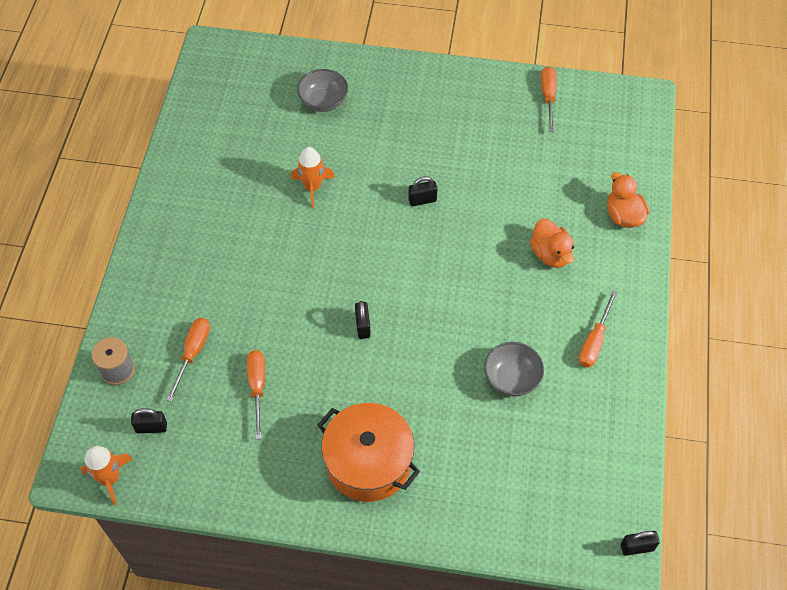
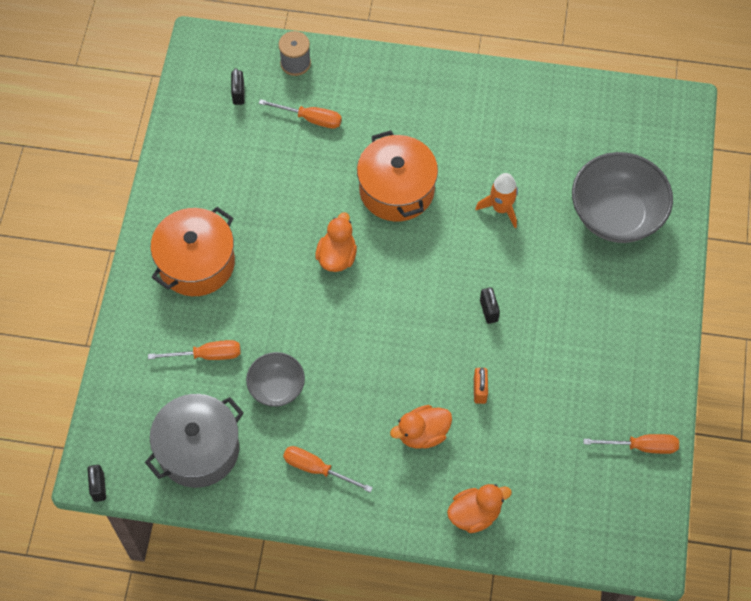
camera: 90 degrees right, 5 degrees up
orange rocket [81,446,133,506] -> none
orange screwdriver [247,350,265,439] -> orange screwdriver moved to [148,340,241,360]
grey bowl [297,69,348,112] -> grey bowl [572,152,673,243], size x1.81
black padlock [355,301,371,339] -> orange duck [315,212,357,272]
none -> grey pot [145,394,244,488]
none -> orange pot [357,130,438,222]
none -> orange padlock [474,368,488,404]

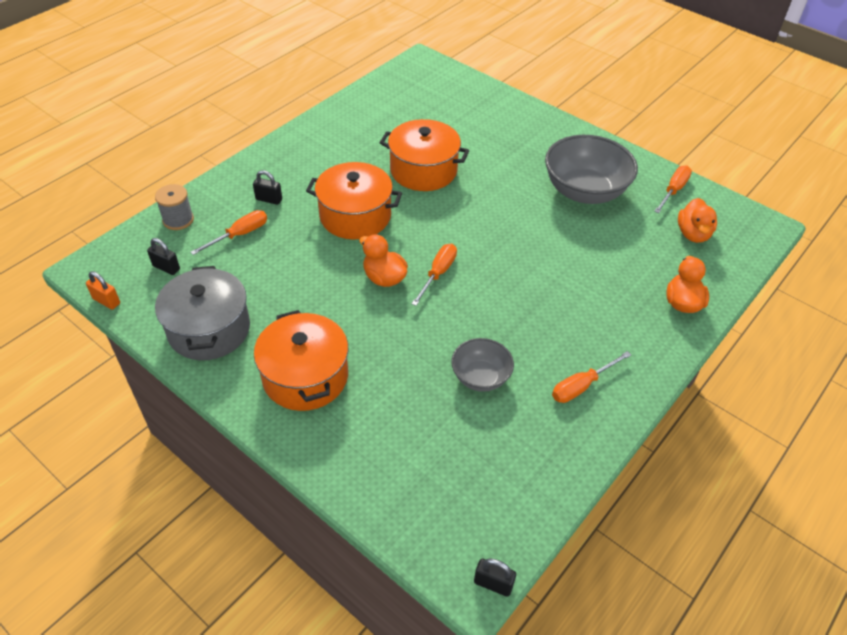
camera: 60 degrees left, 15 degrees down
grey pot [145,394,244,488] -> grey pot moved to [155,266,250,360]
orange screwdriver [148,340,241,360] -> orange screwdriver moved to [411,244,457,306]
orange duck [390,405,452,449] -> orange duck moved to [678,198,717,243]
orange padlock [474,368,488,404] -> orange padlock moved to [86,271,120,310]
orange rocket [475,173,518,228] -> orange pot [380,119,469,191]
black padlock [480,287,500,324] -> black padlock moved to [253,170,282,205]
grey bowl [572,152,673,243] -> grey bowl moved to [545,135,638,204]

